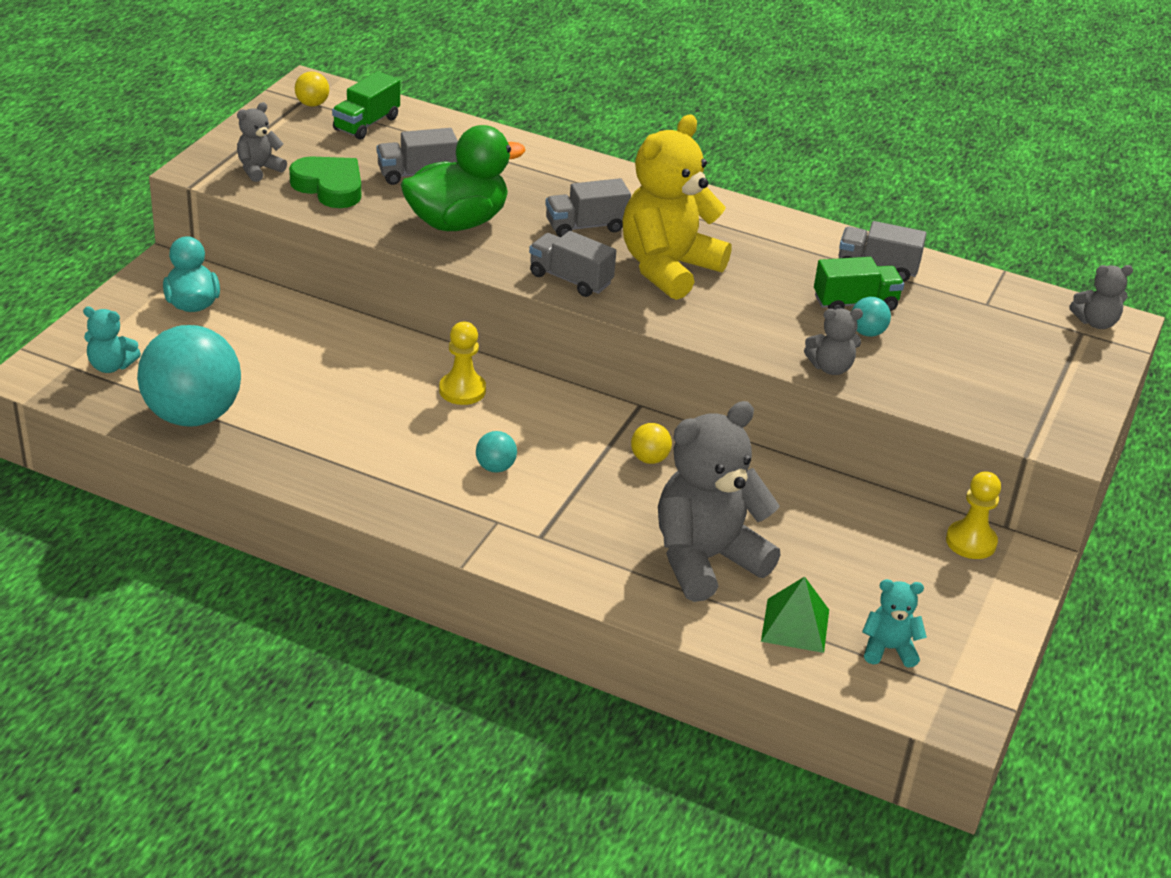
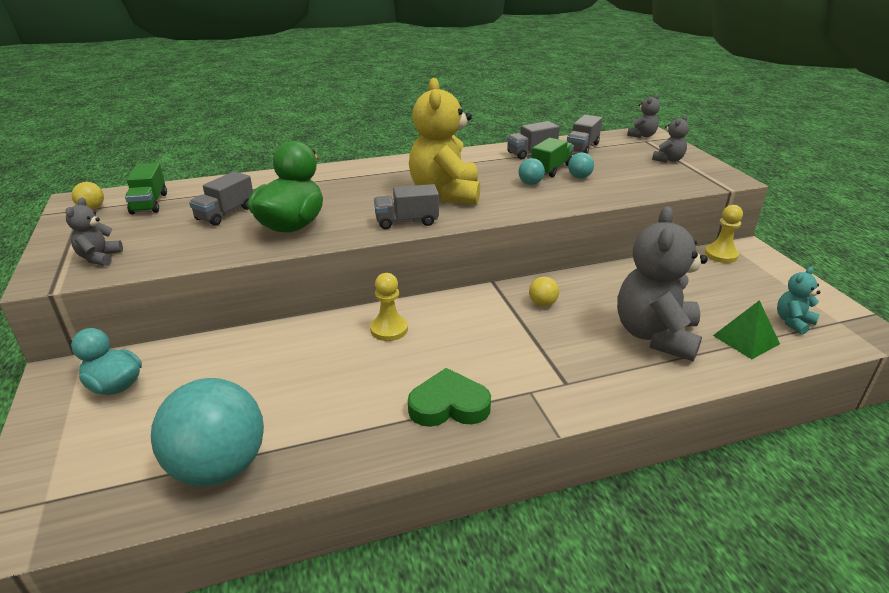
camera: 40 degrees left, 5 degrees down
turquoise teddy bear [83,306,141,373] -> none
green heart [289,156,361,208] -> green heart moved to [408,368,491,427]
turquoise ball [476,431,517,473] -> turquoise ball moved to [518,158,545,185]
grey truck [545,178,631,237] -> grey truck moved to [567,115,602,154]
grey teddy bear [804,308,863,375] -> grey teddy bear moved to [652,115,689,163]

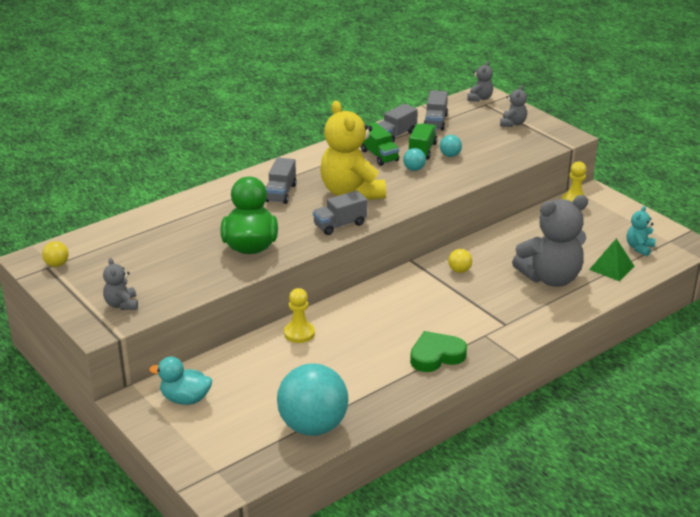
camera: 20 degrees left, 0 degrees up
green truck [125,163,167,214] -> green truck moved to [361,122,399,166]
grey truck [189,171,253,226] -> grey truck moved to [266,157,296,204]
yellow pawn [370,273,408,341] -> yellow pawn moved to [284,288,315,343]
grey teddy bear [617,206,708,362] -> grey teddy bear turned 105 degrees counterclockwise [512,195,588,287]

